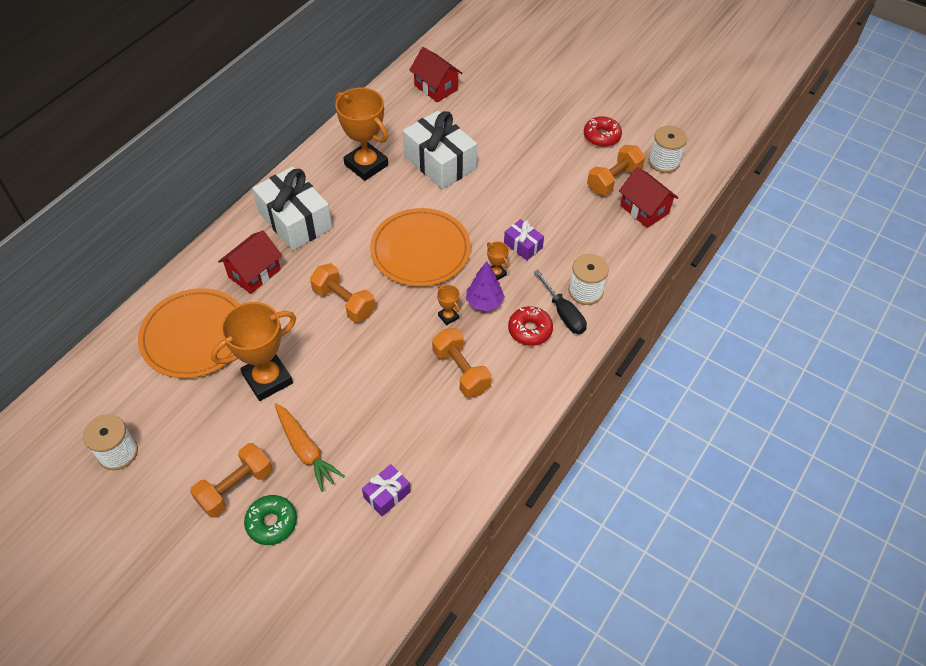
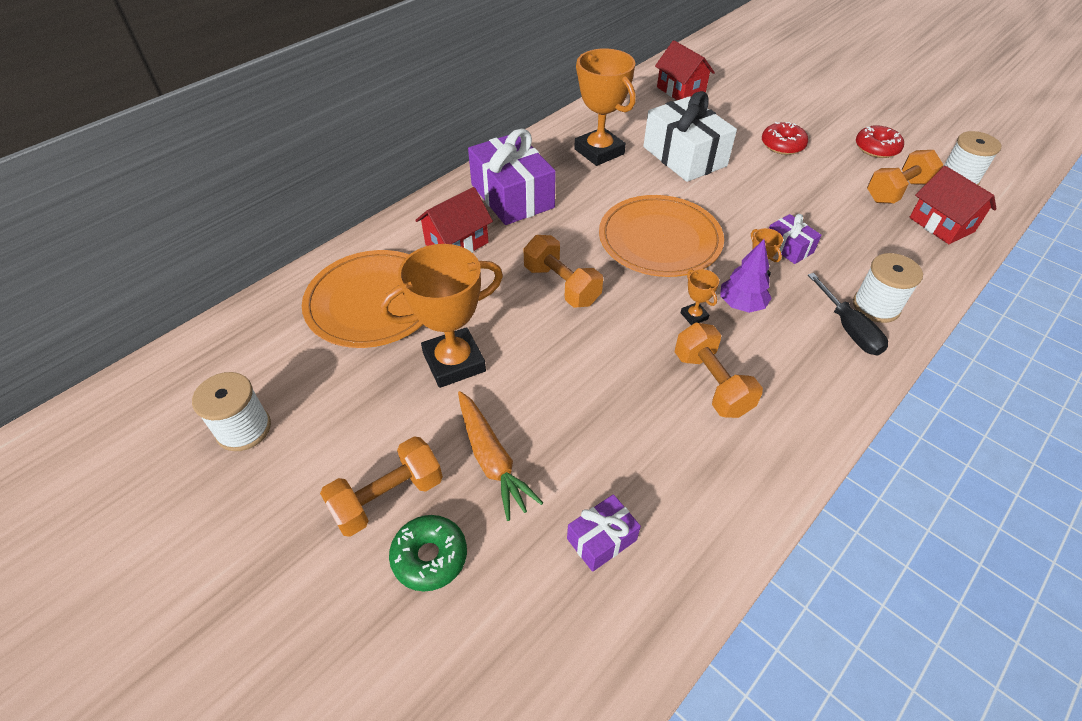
camera: 10 degrees right, 5 degrees down
white gift [252,167,332,251] -> purple gift [468,129,556,225]
red donut [508,306,553,346] -> red donut moved to [762,122,808,155]

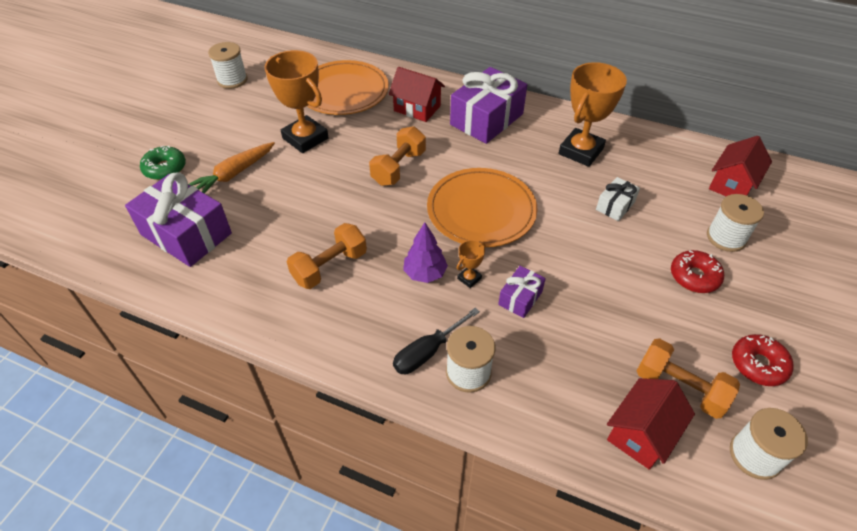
camera: 70 degrees right, 0 degrees up
orange dumbbell [320,436,443,537] -> none
purple gift [567,494,641,572] -> purple gift [125,172,232,267], size x2.04
white gift [643,91,737,182] -> white gift [596,177,640,221], size x0.49
orange trophy [681,269,719,325] -> none
none -> white spool [707,194,764,252]

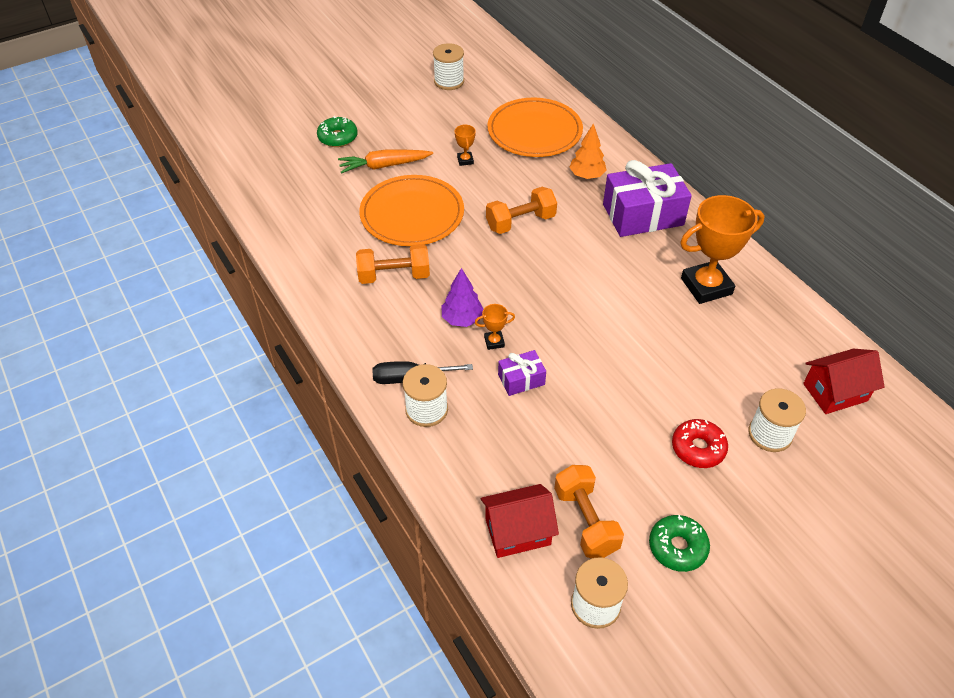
camera: 35 degrees right, 0 degrees up
purple gift [125,172,232,267] -> none
orange trophy [264,50,329,153] -> orange trophy [455,124,476,166], size x0.43
red house [389,67,445,122] -> orange tree [569,123,607,179]
orange plate [427,168,537,247] -> orange plate moved to [359,175,464,246]
white gift [596,177,640,221] -> none
red donut [732,334,794,386] -> green donut [649,515,710,572]

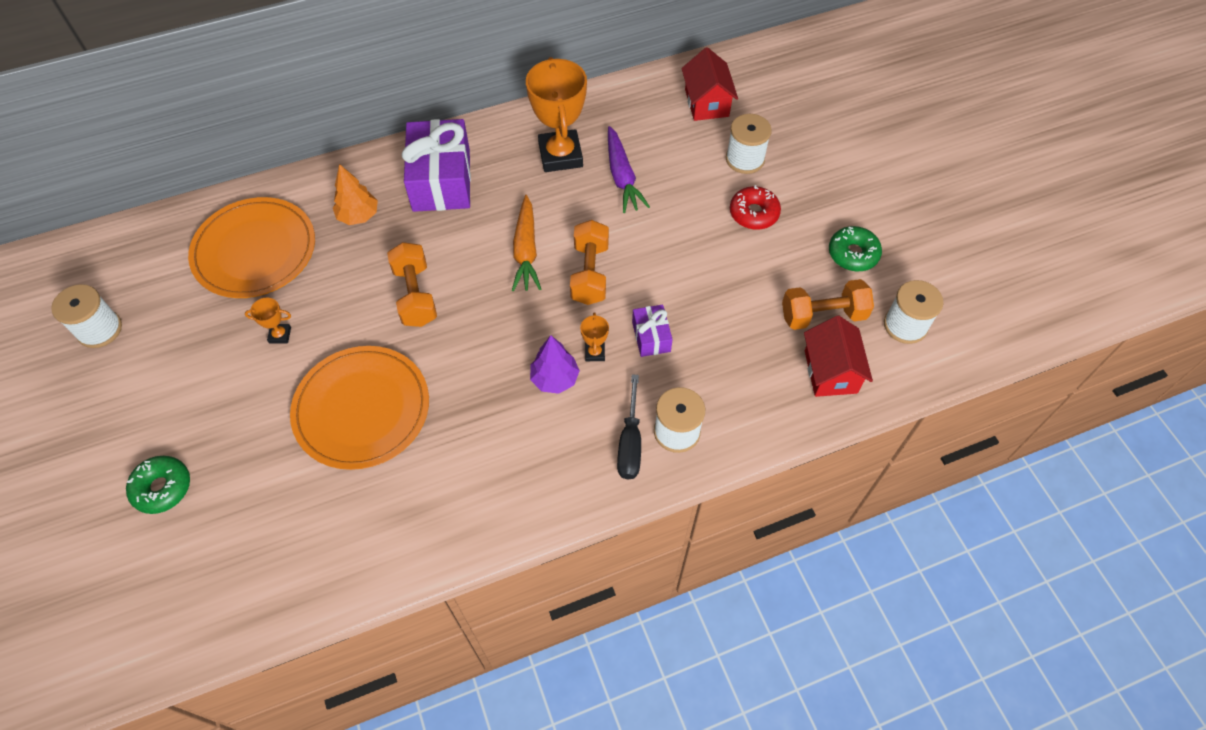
camera: 80 degrees left, 10 degrees up
orange carrot [338,150,433,174] -> orange carrot moved to [512,195,541,292]
orange dumbbell [356,244,430,284] -> orange dumbbell moved to [570,220,609,305]
none -> purple carrot [608,126,650,213]

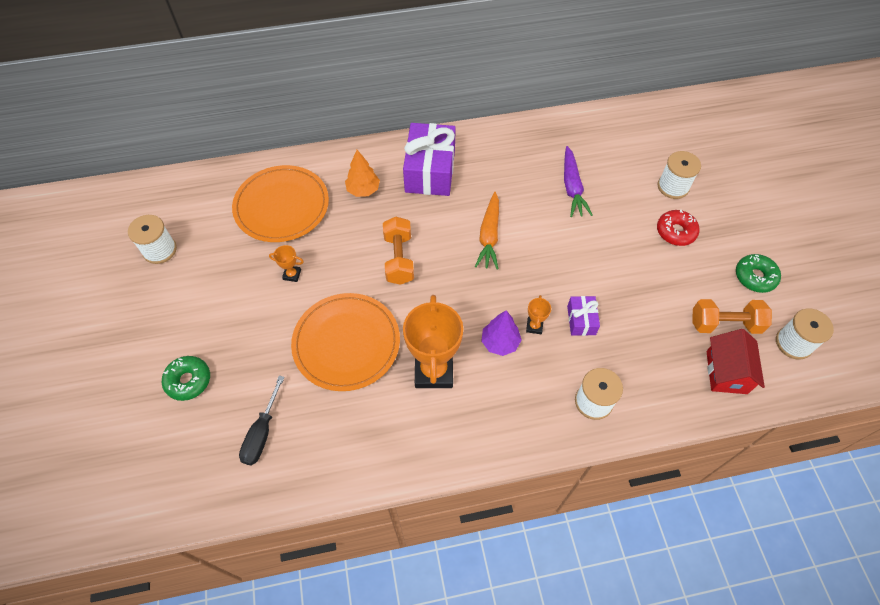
camera: 10 degrees right, 0 degrees up
orange trophy [526,57,587,172] -> orange trophy moved to [403,295,463,388]
orange dumbbell [570,220,609,305] -> none
black screwdriver [617,374,641,479] -> black screwdriver moved to [239,376,285,465]
red house [681,47,738,121] -> none

